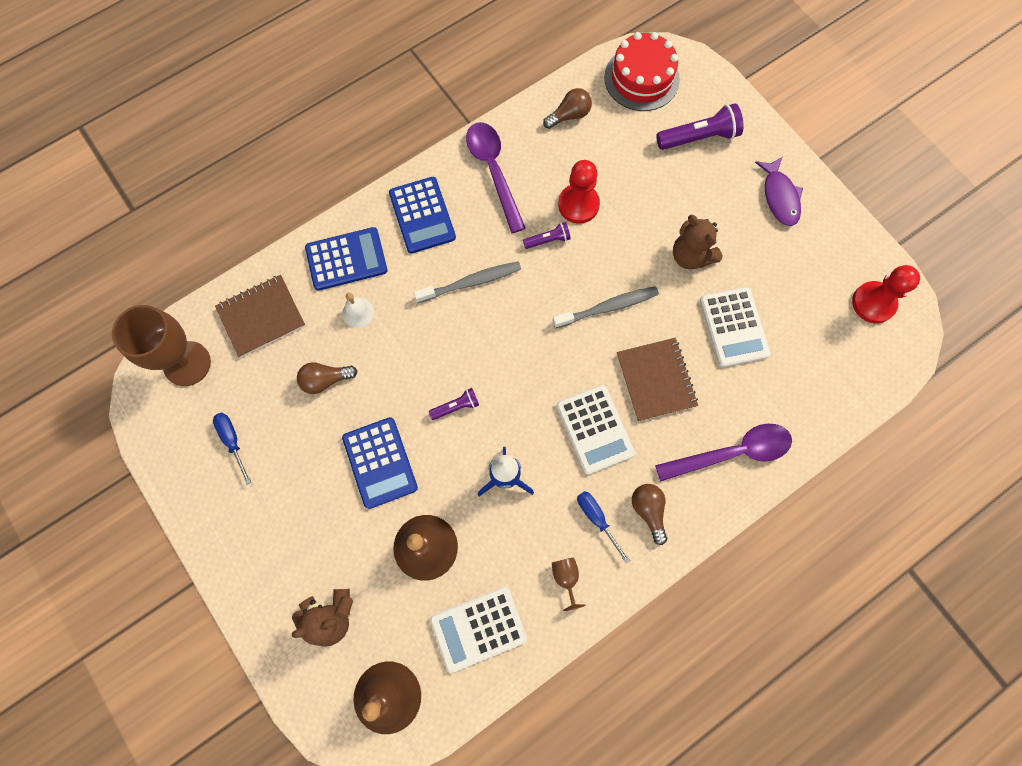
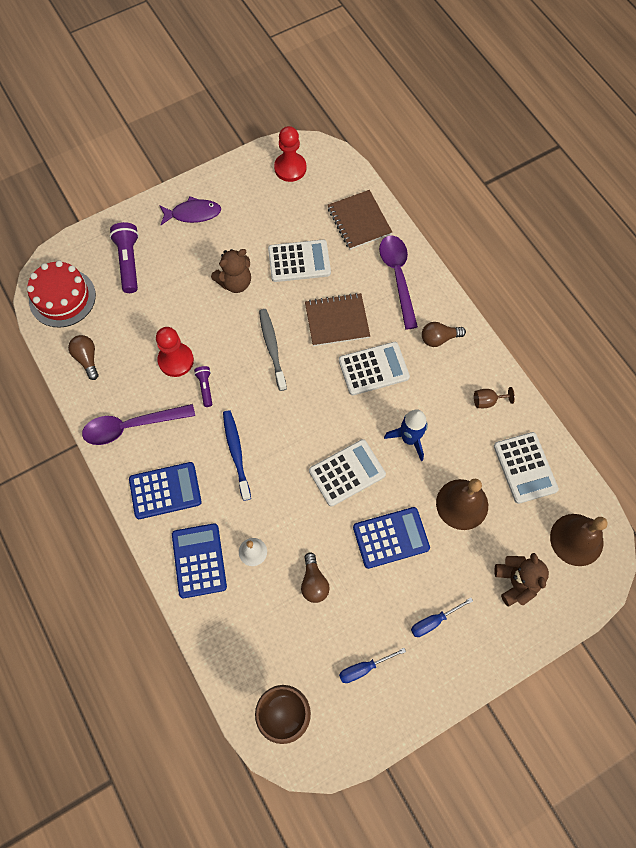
camera: 85 degrees left, 5 degrees down
brown notebook [215,275,306,358] -> brown notebook moved to [328,190,392,250]
grey toothbrush [414,261,521,303] -> blue toothbrush [223,410,251,501]
purple flashlight [429,388,479,420] -> white calculator [309,439,386,507]
blue screwdriver [577,491,630,564] -> blue screwdriver moved to [411,598,473,637]

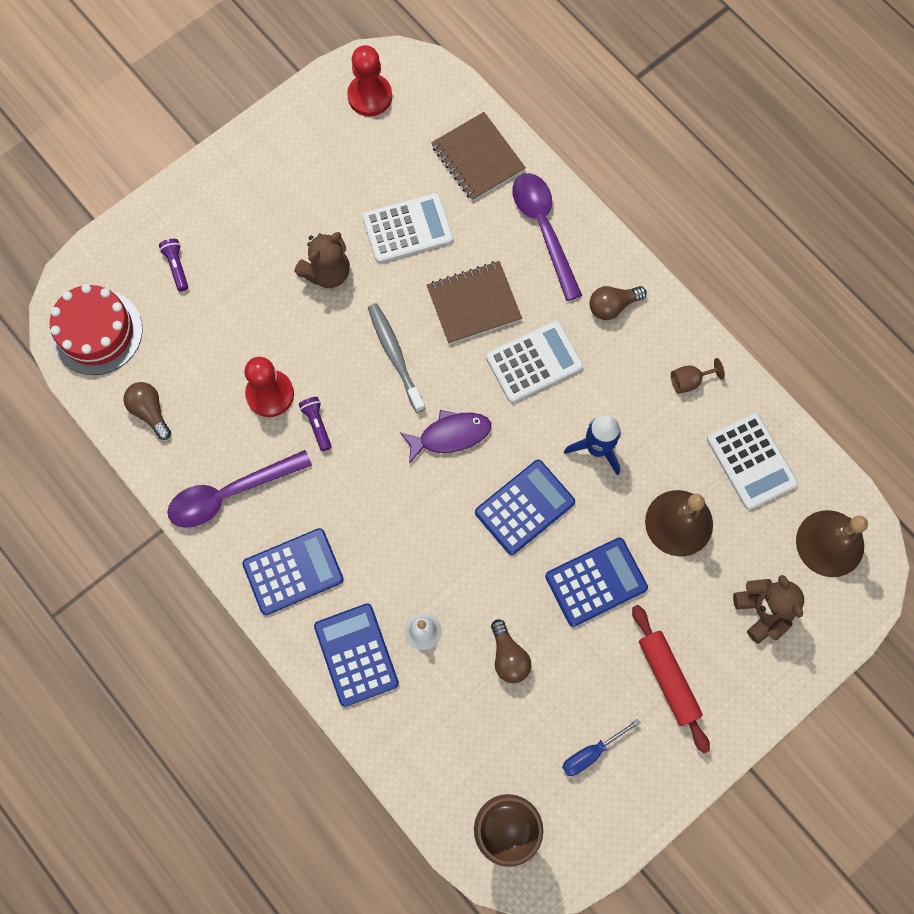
camera: 10 degrees left, 5 degrees up
purple flashlight [110,222,139,293] -> purple flashlight [159,239,188,291], size x0.55
purple fish [159,196,221,225] -> purple fish moved to [400,410,491,464]
blue toothbrush [223,410,251,501] -> none
white calculator [309,439,386,507] -> blue calculator [475,460,575,555]
blue screwdriver [411,598,473,637] -> red rolling pin [632,605,710,753]

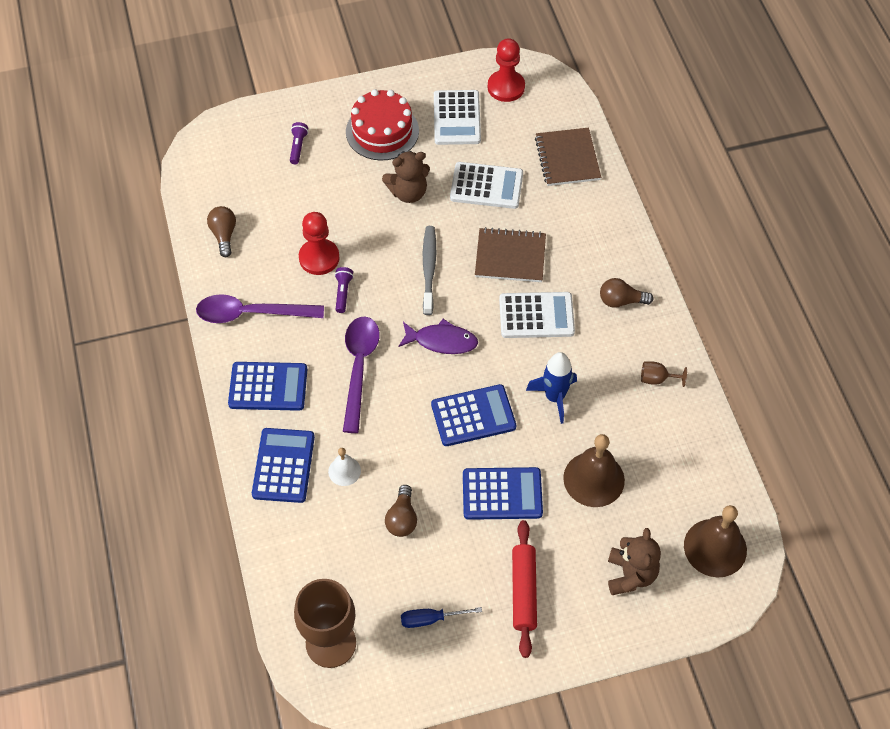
camera: 25 degrees right, 15 degrees down
red cake [50,284,142,375] -> red cake moved to [346,89,419,161]
purple spoon [512,173,582,301] -> purple spoon moved to [343,316,380,433]
white calculator [707,413,798,510] -> white calculator moved to [434,90,481,145]

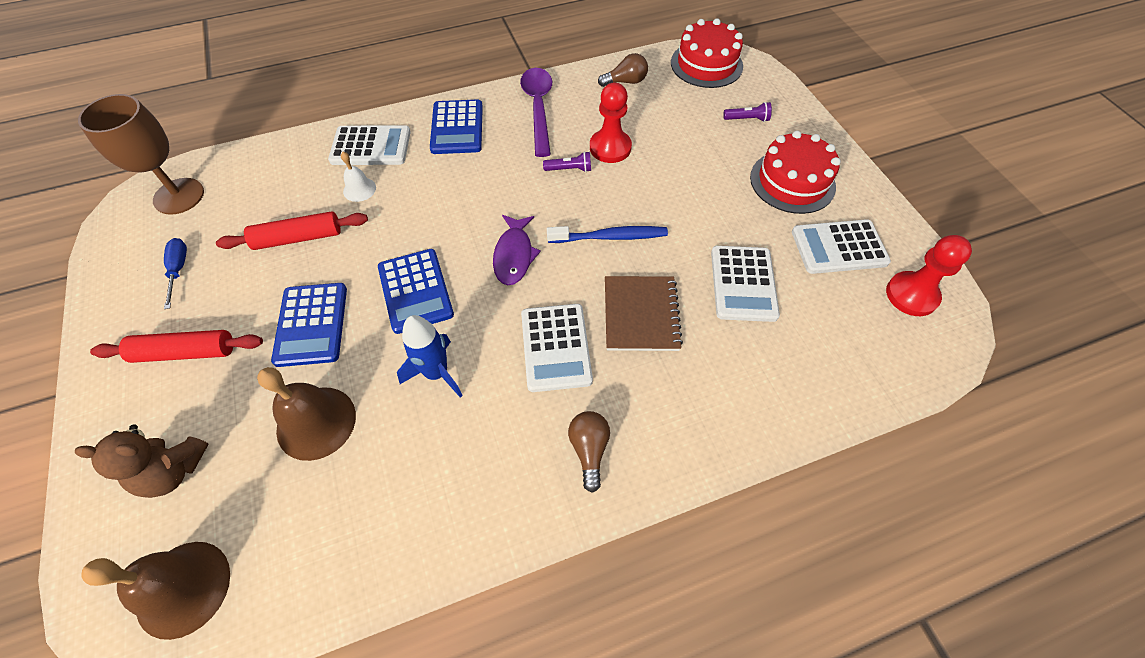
camera: 85 degrees right, 0 degrees up
blue calculator [252,428,315,503] -> white calculator [328,125,411,165]
purple spoon [343,316,380,433] -> none
brown teddy bear [382,151,430,203] -> none
brown light bulb [385,485,417,537] -> red rolling pin [216,211,368,250]
grey toothbrush [423,226,436,315] -> blue toothbrush [547,226,668,243]
brown notebook [535,127,601,186] -> none
brown goblet [641,361,687,387] -> none
none -> red cake [671,18,743,88]

